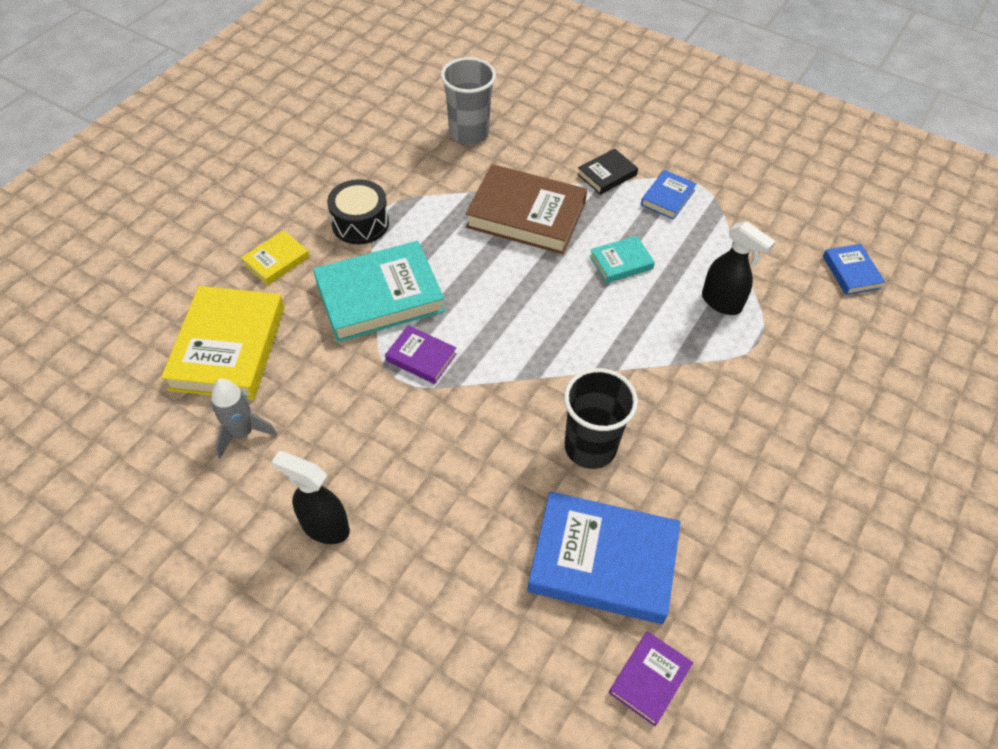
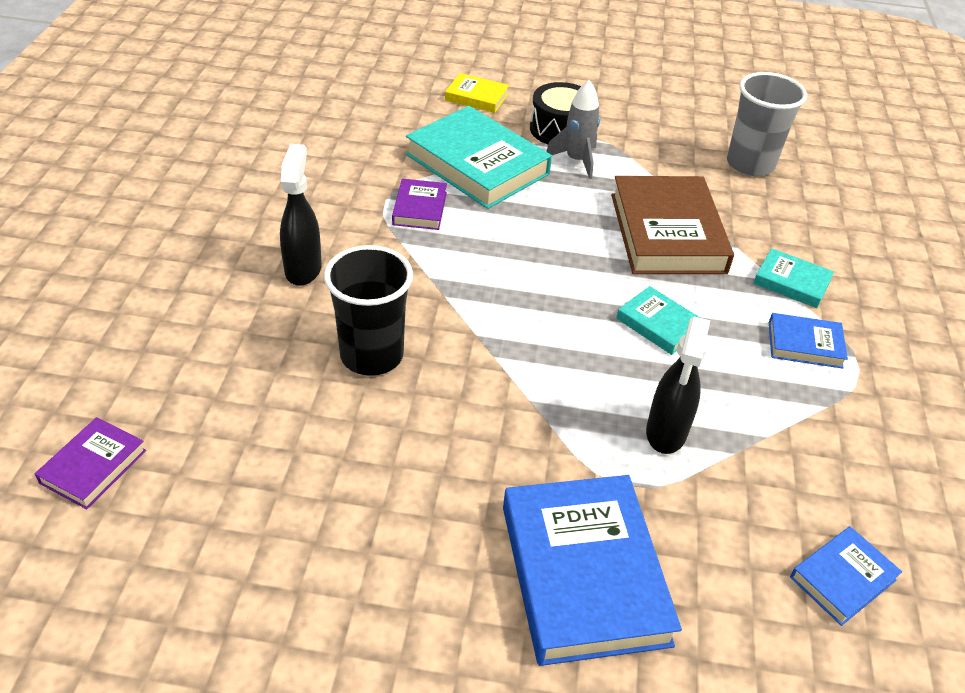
camera: 65 degrees right, 10 degrees down
yellow book [161,286,284,400] -> none
grey rocket [211,379,277,459] -> grey rocket moved to [546,80,600,179]
black spray bottle [271,451,350,544] -> black spray bottle moved to [280,144,322,286]
blue book [527,491,681,624] -> blue book moved to [503,475,682,666]
black book [577,148,638,195] -> turquoise book [753,248,834,308]
purple book [609,631,693,726] -> purple book turned 75 degrees counterclockwise [35,417,146,509]

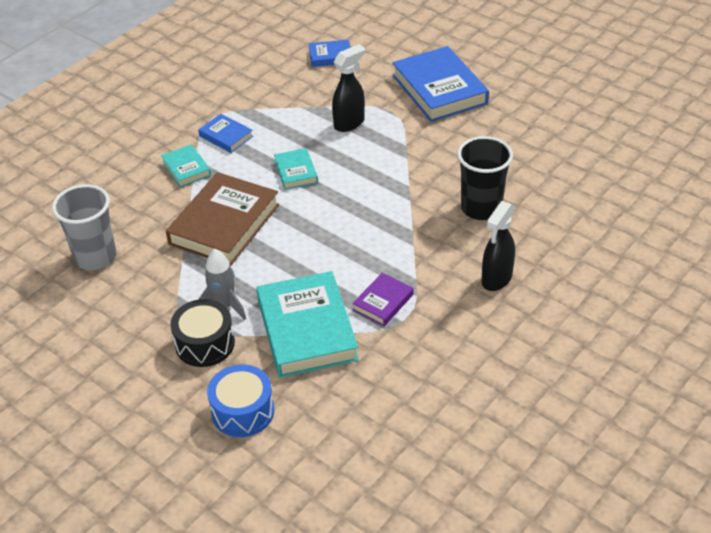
camera: 145 degrees left, 0 degrees up
purple book [35,417,146,509] -> none
yellow book [445,73,509,113] -> blue drum [207,364,274,437]
blue book [503,475,682,666] -> blue book turned 45 degrees counterclockwise [392,46,489,122]

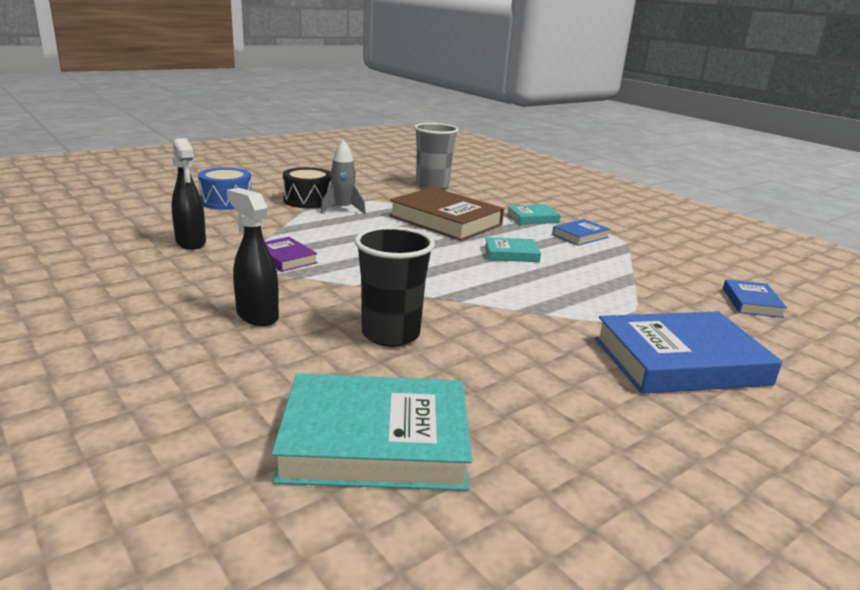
camera: 100 degrees right, 20 degrees down
turquoise book [256,271,359,378] -> turquoise book moved to [272,373,472,491]
black spray bottle [332,44,365,132] -> black spray bottle moved to [171,138,206,250]

